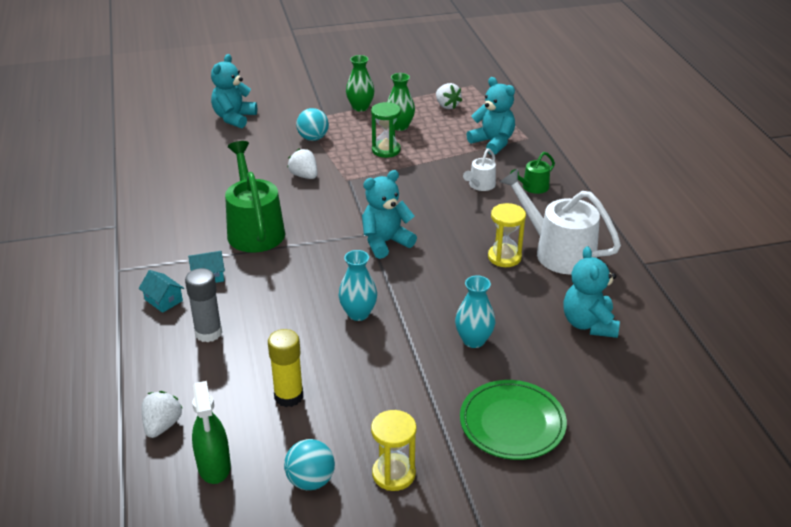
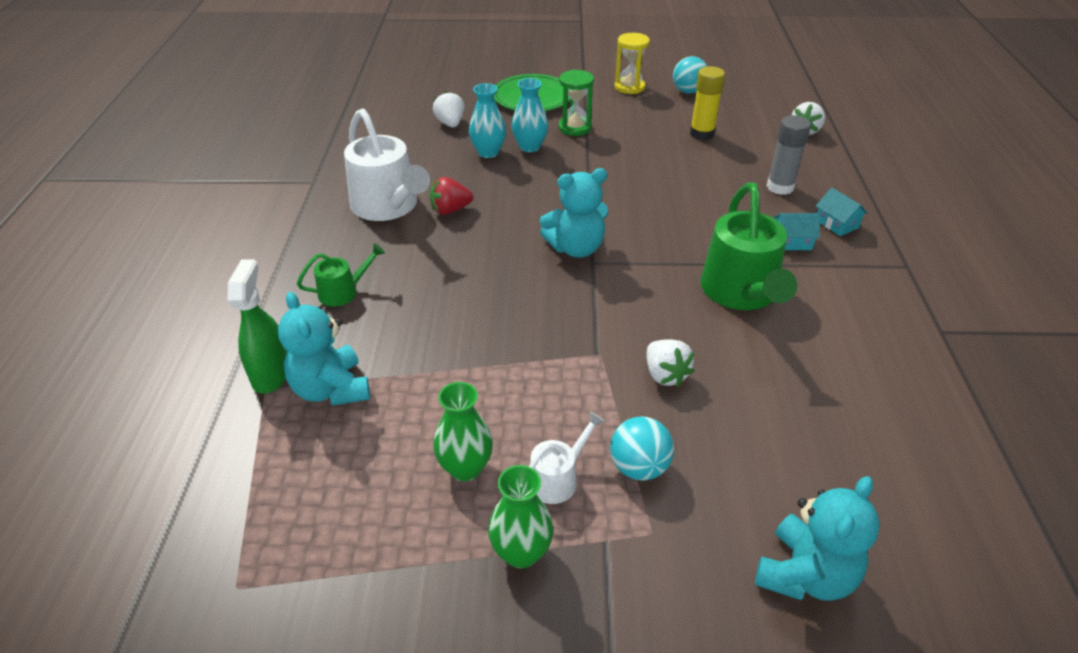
camera: 165 degrees left, 5 degrees up
green spray bottle [192,381,231,484] -> green spray bottle moved to [228,260,287,394]
turquoise vase [338,250,377,321] -> turquoise vase moved to [469,83,506,158]
green hourglass [371,102,401,158] -> green hourglass moved to [559,70,594,136]
white strawberry [436,83,462,109] -> white strawberry moved to [433,91,464,128]
white watering can [463,148,496,191] -> white watering can moved to [529,411,605,504]
yellow hourglass [488,203,526,267] -> red strawberry [430,177,473,215]
turquoise teddy bear [563,246,620,338] -> none

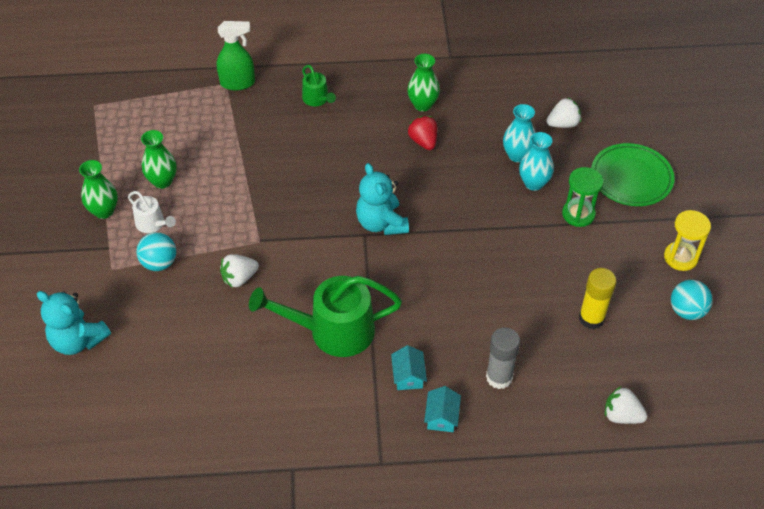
camera: 85 degrees right, 10 degrees up
turquoise teddy bear [278,292,370,406] -> none
white watering can [344,109,430,221] -> green vase [407,54,440,111]
turquoise house [816,188,868,236] -> turquoise house turned 45 degrees counterclockwise [424,386,461,432]

